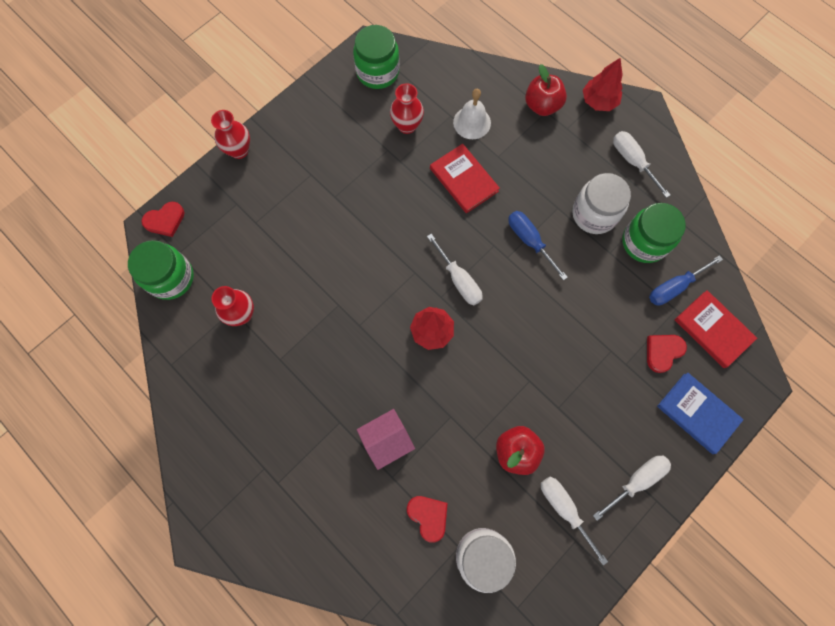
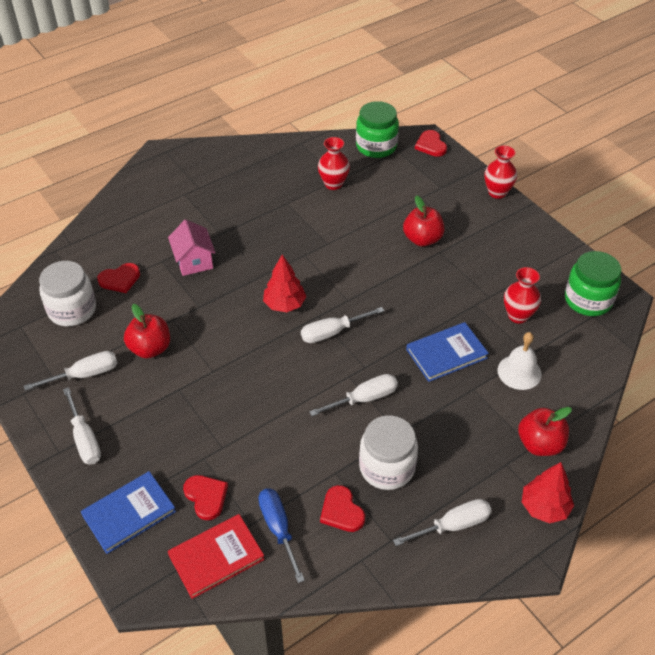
camera: 100 degrees right, 25 degrees down
red book [430,144,500,213] -> blue book [406,322,489,382]
blue screwdriver [508,211,568,281] -> white screwdriver [309,374,398,416]
green jar [622,203,686,263] -> red heart [320,485,365,532]
none -> red apple [403,195,445,247]

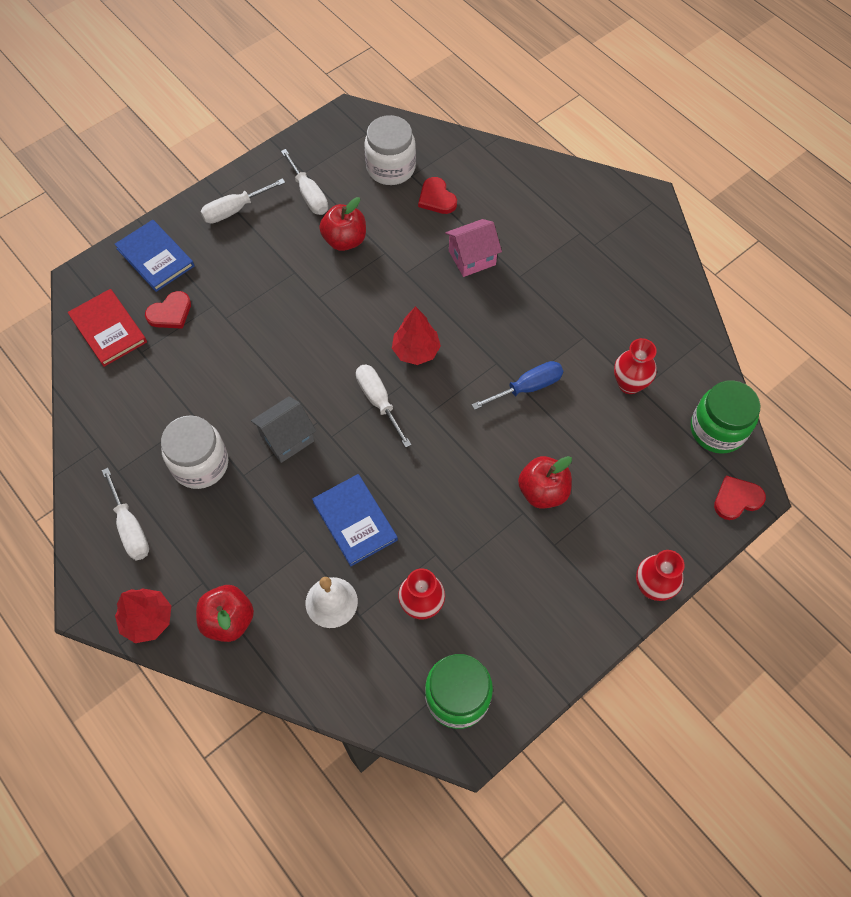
camera: 85 degrees right, 15 degrees up
blue screwdriver [258,488,305,583] -> blue screwdriver moved to [472,361,563,410]
white screwdriver [309,374,398,416] -> grey house [251,396,316,463]
red heart [320,485,365,532] -> none

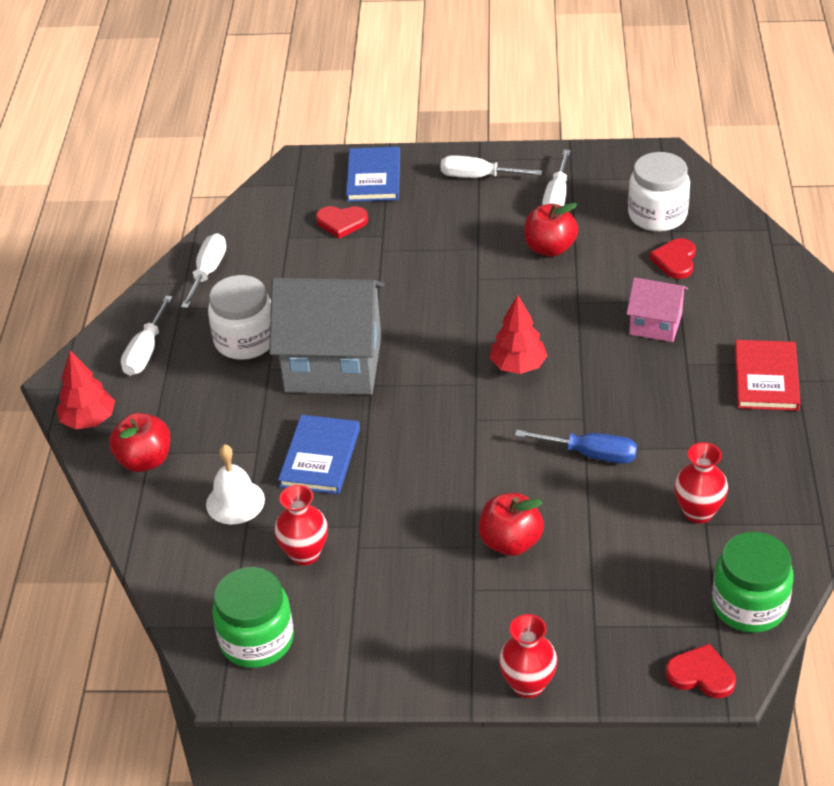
camera: 45 degrees right, 20 degrees down
red book [68,289,147,367] -> red book moved to [735,340,801,411]
grey house [251,396,316,463] -> grey house [269,278,384,395], size x1.96
white screwdriver [356,365,412,448] -> white screwdriver moved to [181,233,226,308]

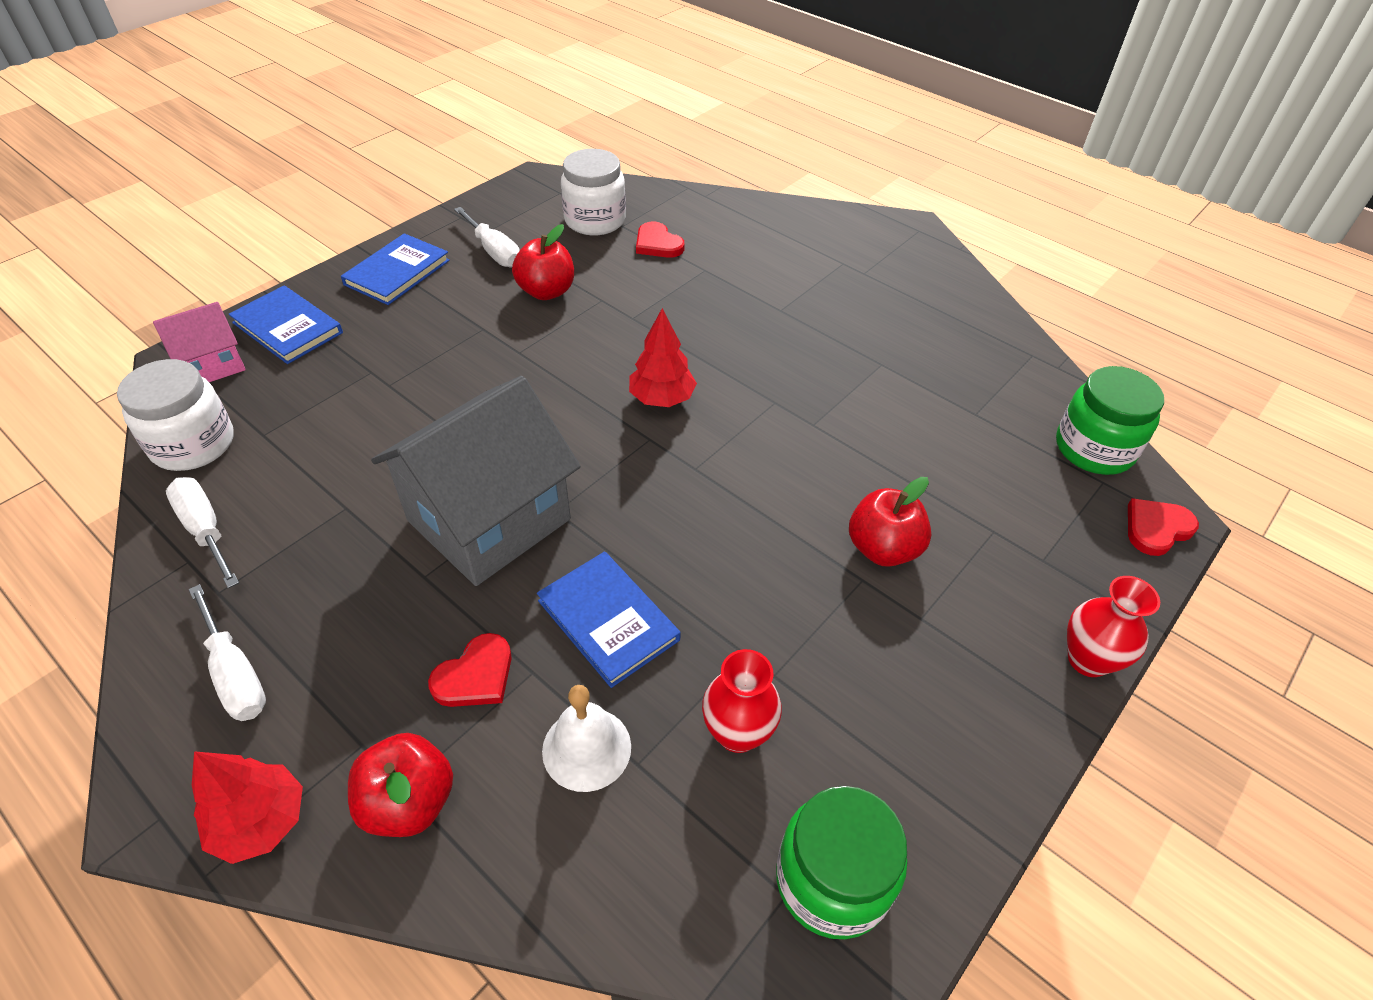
camera: 55 degrees left, 5 degrees up
white jar [208,275,271,360] -> white jar moved to [117,359,234,471]
red heart [316,206,368,239] -> red heart moved to [428,633,512,707]
white screwdriver [441,155,542,178] -> blue book [341,233,450,305]
blue screwdriver [515,430,637,464] -> none
pink house [626,277,688,342] -> pink house moved to [153,302,246,382]
red vase [674,442,728,523] -> none
red book [735,340,801,411] -> none

